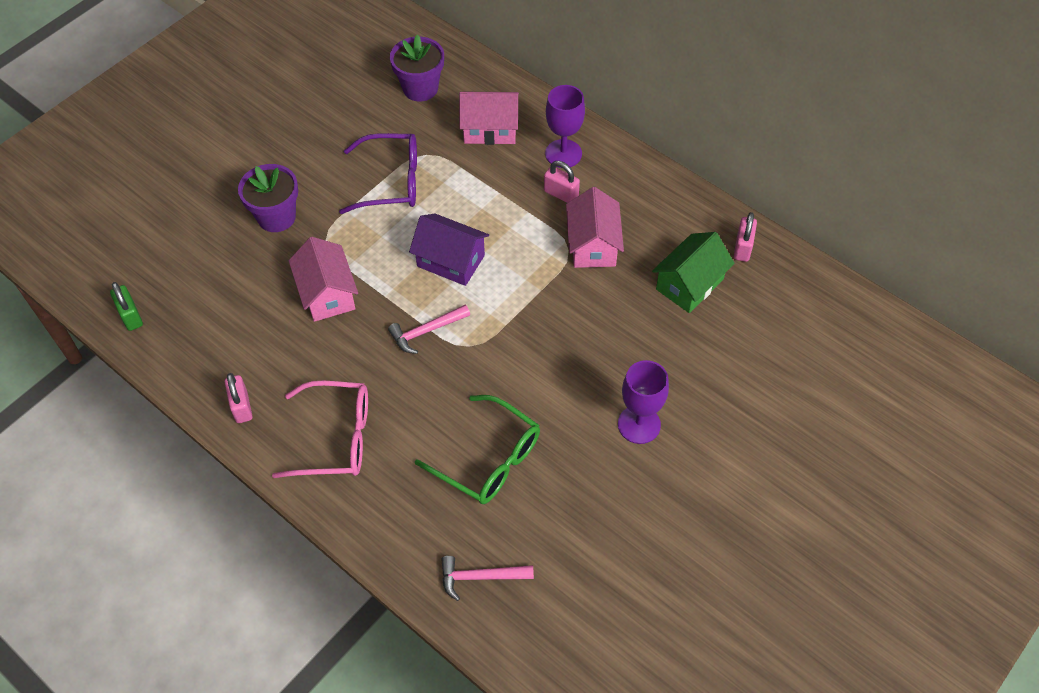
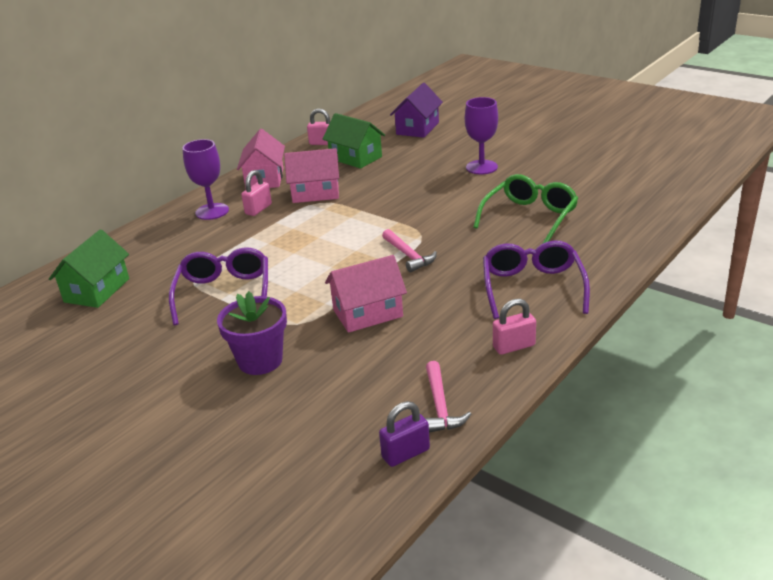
camera: 90 degrees left, 25 degrees down
green padlock [110,282,143,331] -> purple padlock [379,401,430,467]
pink glasses [272,381,368,478] -> purple glasses [483,241,590,319]
purple flower pot [390,34,444,101] -> green house [49,229,129,308]
purple house [409,213,489,286] -> purple house moved to [390,83,443,138]
pink hammer [441,556,534,601] -> pink hammer moved to [425,361,471,433]
pink house [459,92,519,145] -> pink house moved to [237,129,285,189]

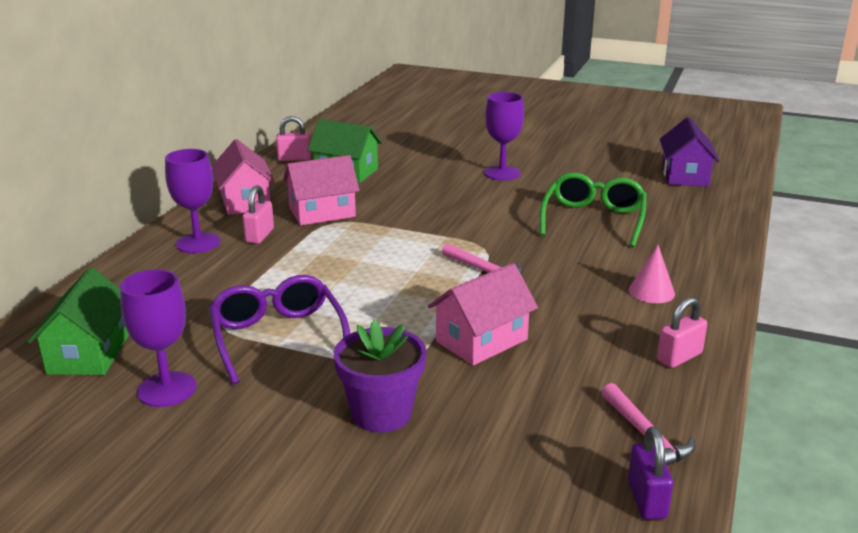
camera: 20 degrees left, 5 degrees down
purple padlock [379,401,430,467] -> purple padlock turned 45 degrees counterclockwise [628,427,673,520]
purple house [390,83,443,138] -> purple house moved to [660,117,720,187]
purple glasses [483,241,590,319] -> pink cone [629,245,675,303]
none -> purple goblet [120,269,196,407]

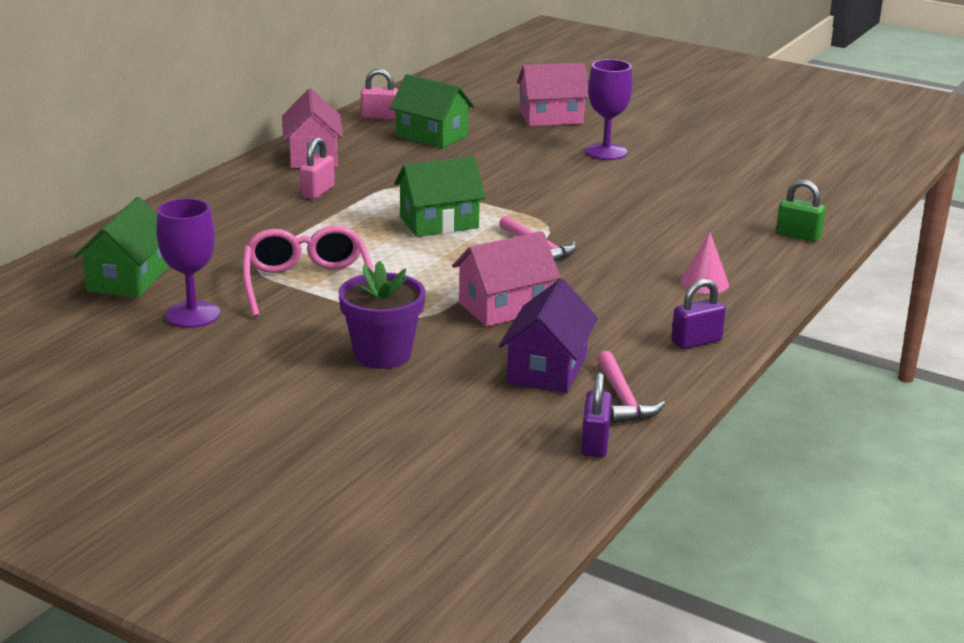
camera: 10 degrees right, 0 degrees up
purple goblet [165,149,220,253] -> none
purple glasses [209,275,350,385] -> pink glasses [243,225,373,317]
pink house [283,155,360,225] -> pink house moved to [517,63,589,126]
green glasses [540,172,646,247] -> none
pink padlock [657,297,707,368] -> purple padlock [671,279,726,349]
purple house [660,117,720,187] -> purple house moved to [499,278,598,393]
none -> green house [394,156,486,237]
none -> green padlock [776,180,825,242]

